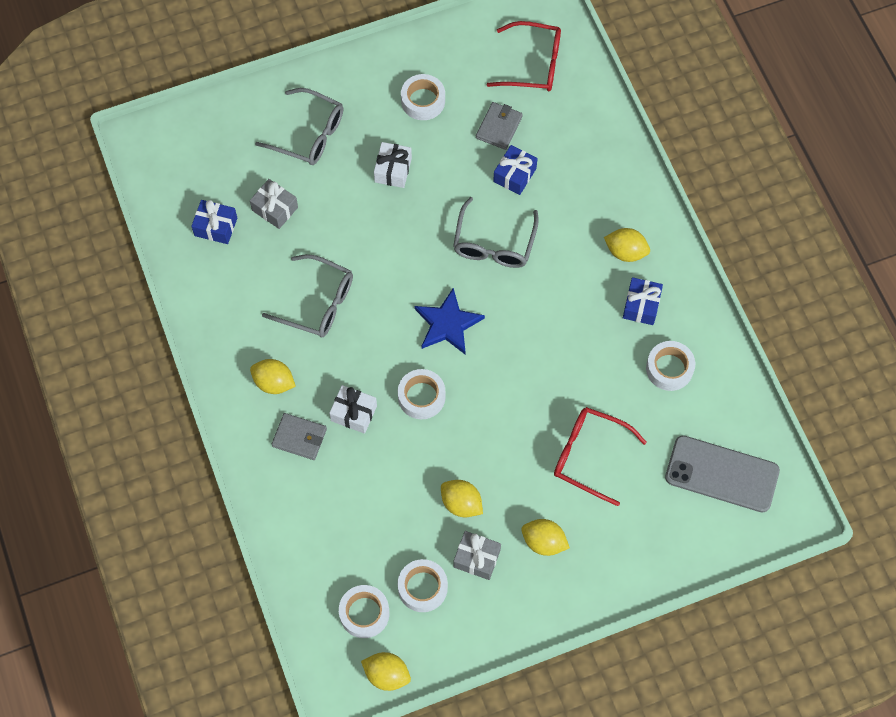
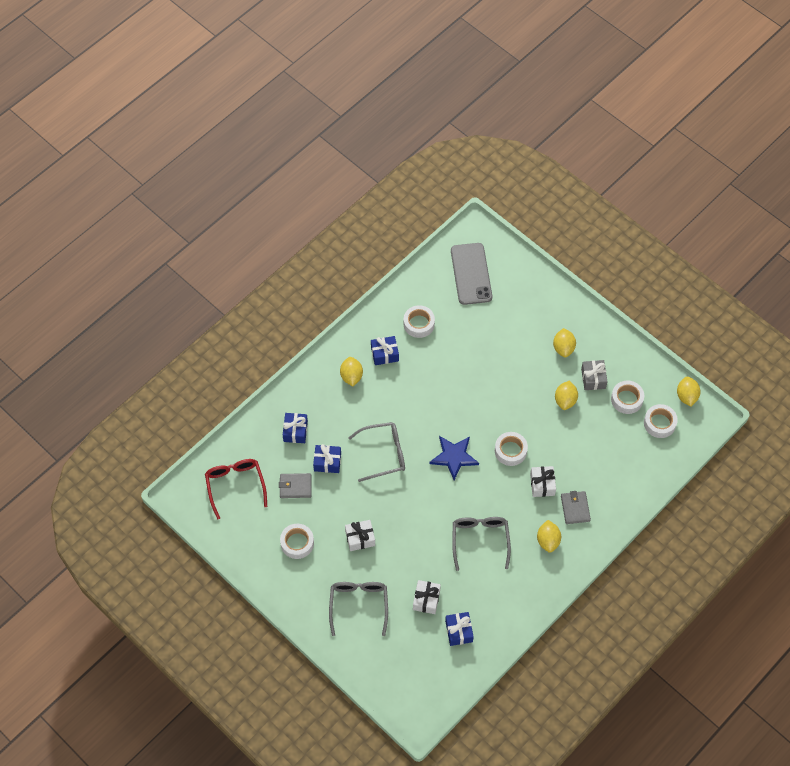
camera: 115 degrees left, 5 degrees down
grey gift [250,179,298,229] -> white gift [413,580,441,614]
red glasses [554,407,647,506] -> none
none -> blue gift [283,413,308,443]

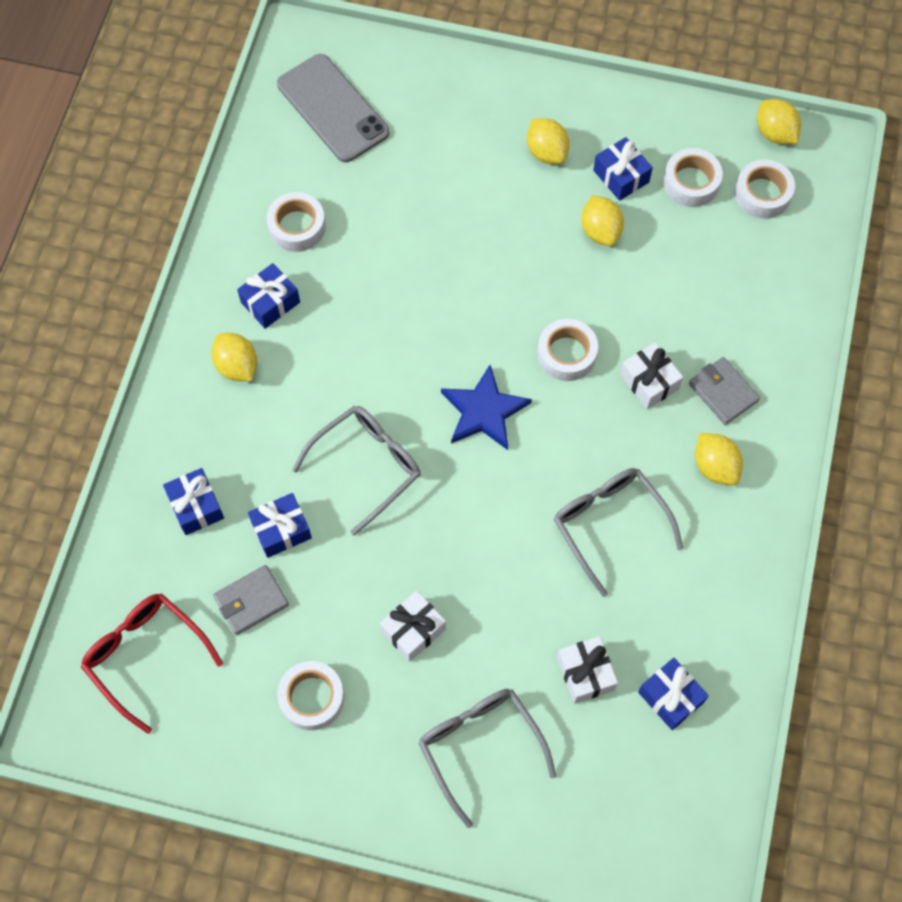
camera: 30 degrees left, 5 degrees up
grey gift [581,360,608,390] -> blue gift [593,137,653,201]

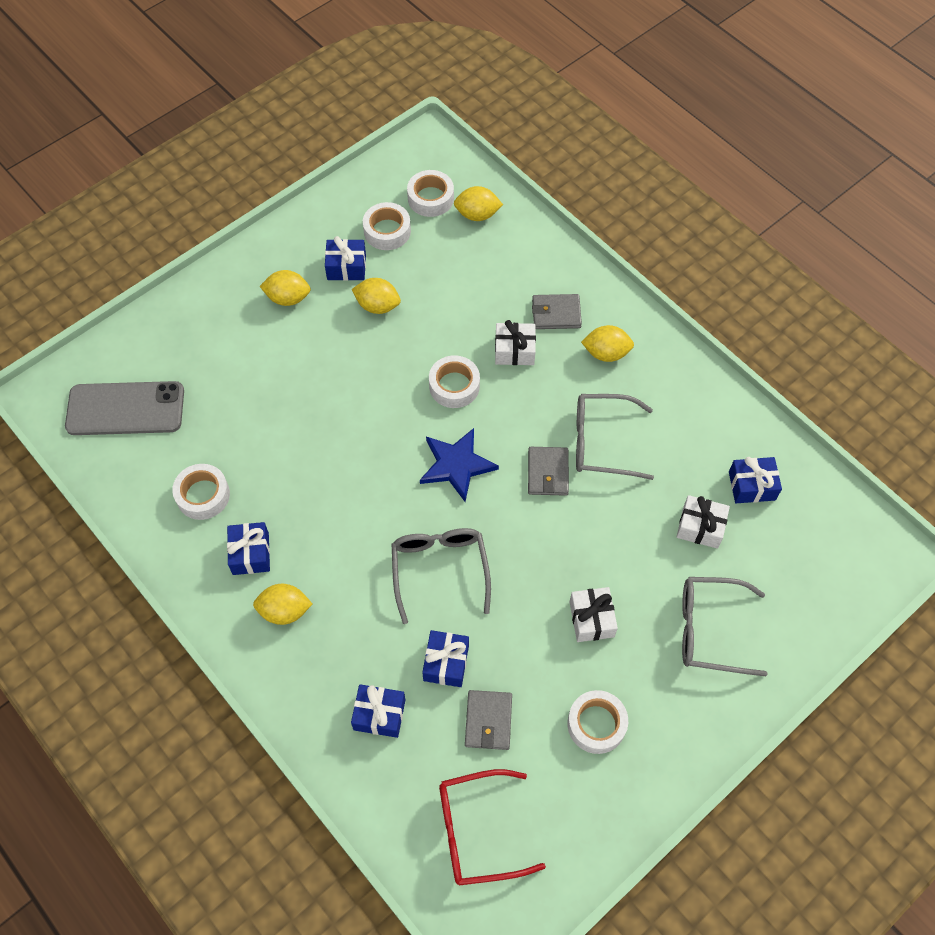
camera: 55 degrees left, 5 degrees down
yellow lemon [757,99,801,144] -> yellow lemon moved to [454,186,503,221]
none -> grey wallet [528,447,569,496]

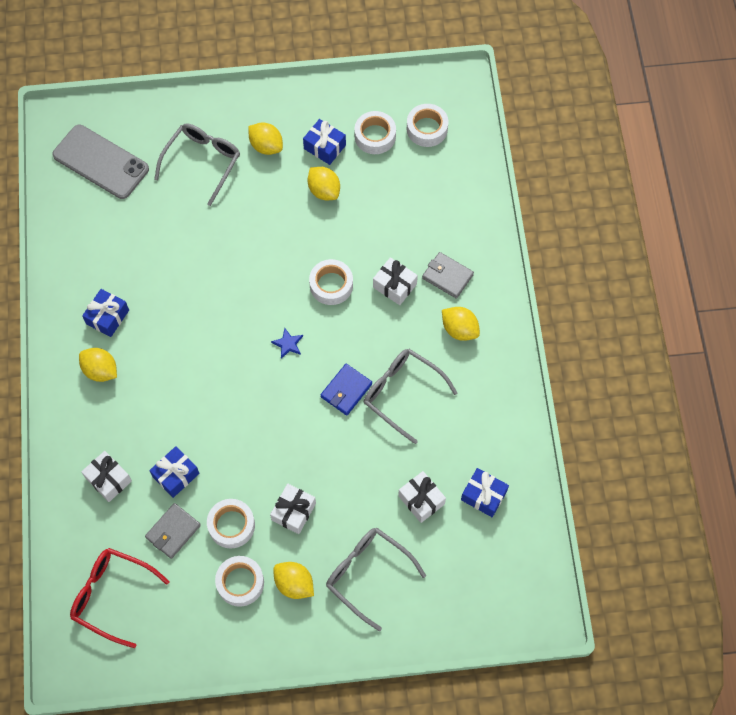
camera: 35 degrees right, 5 degrees up
white tape [172,464,230,520] -> white tape moved to [207,499,255,548]
blue gift [351,684,405,738] -> white gift [81,451,132,502]
grey glasses [392,528,491,624] -> grey glasses moved to [154,123,240,206]
blue star [420,428,499,502] -> blue star [271,328,303,359], size x0.49
yellow lemon [454,186,503,221] -> yellow lemon moved to [273,562,314,599]
grey wallet [528,447,569,496] -> blue wallet [321,364,372,415]

